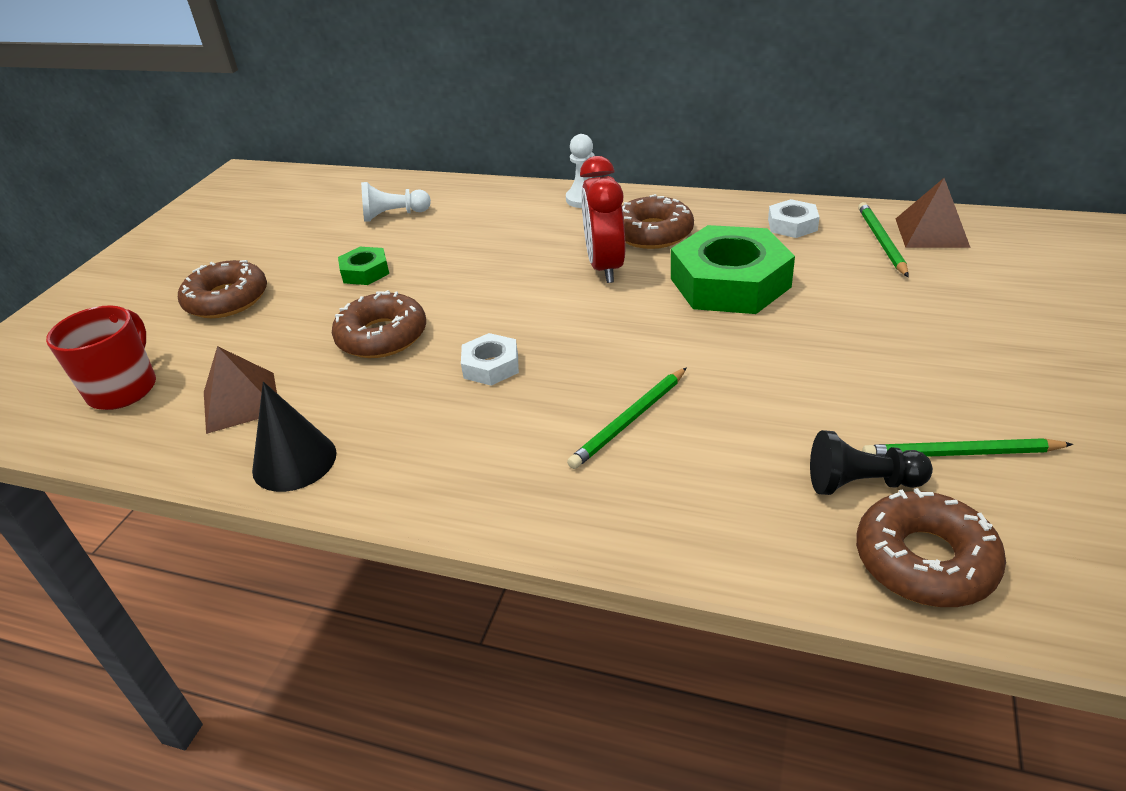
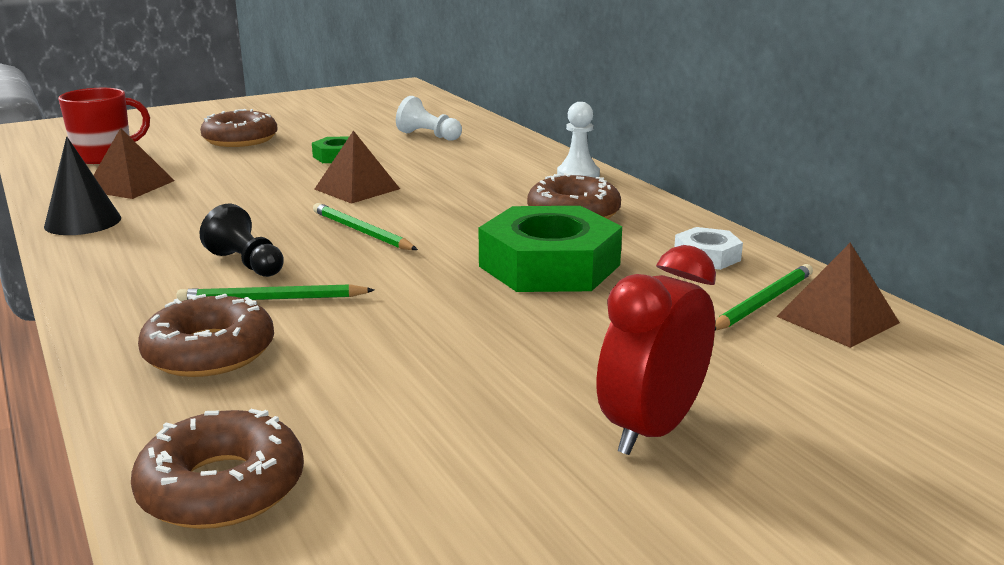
camera: 40 degrees right, 15 degrees down
brown donut [332,290,426,358] -> brown donut moved to [138,294,274,377]
white nut [461,333,519,386] -> none
red clock [580,156,625,283] -> red clock moved to [596,245,716,455]
black pawn [810,430,933,495] -> black pawn moved to [200,204,284,277]
green pencil [862,438,1073,457] -> green pencil moved to [313,203,418,250]
none -> brown pyramid [315,130,400,204]

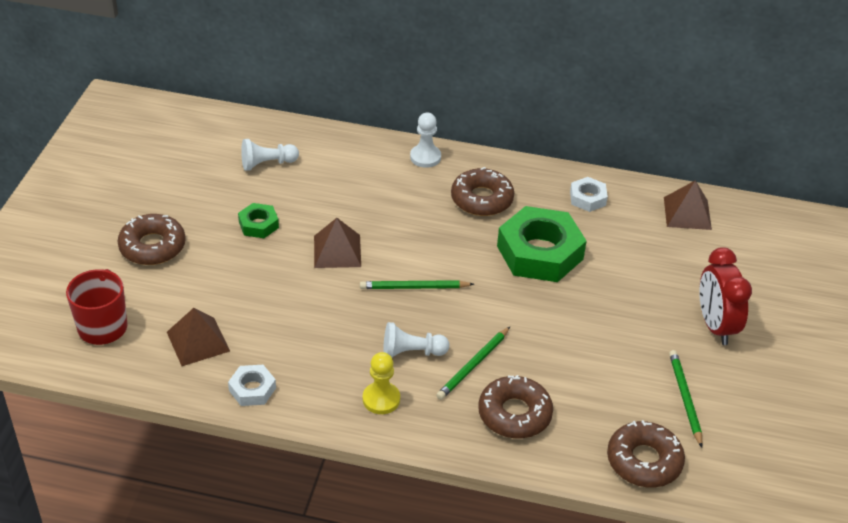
camera: 50 degrees left, 20 degrees up
black cone [44,136,121,235] -> white nut [228,365,276,406]
black pawn [200,204,284,277] -> white pawn [383,322,449,358]
green pencil [715,264,813,331] -> green pencil moved to [669,350,703,448]
none -> yellow pawn [363,352,400,414]

